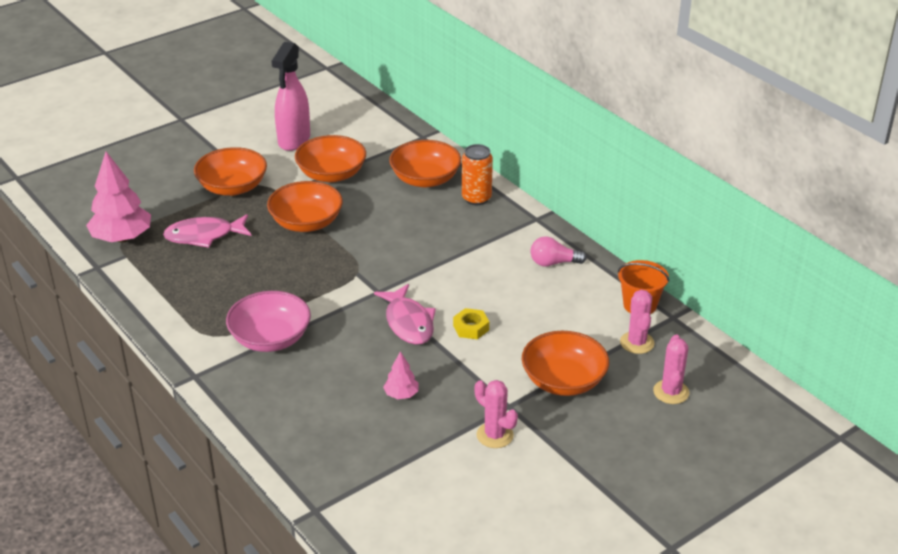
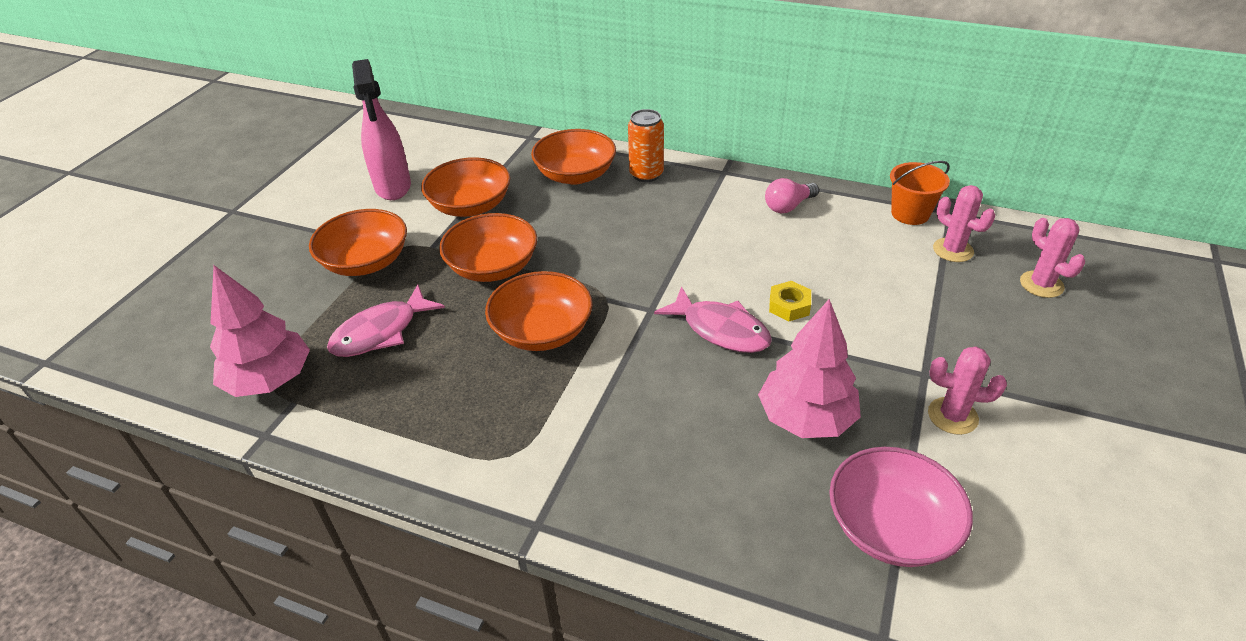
camera: 30 degrees left, 5 degrees up
pink bowl [226,291,311,352] -> pink bowl moved to [829,447,973,567]
pink tree [383,351,419,399] -> pink tree [758,299,861,438], size x2.06
orange bowl [522,331,609,396] -> orange bowl moved to [485,271,593,351]

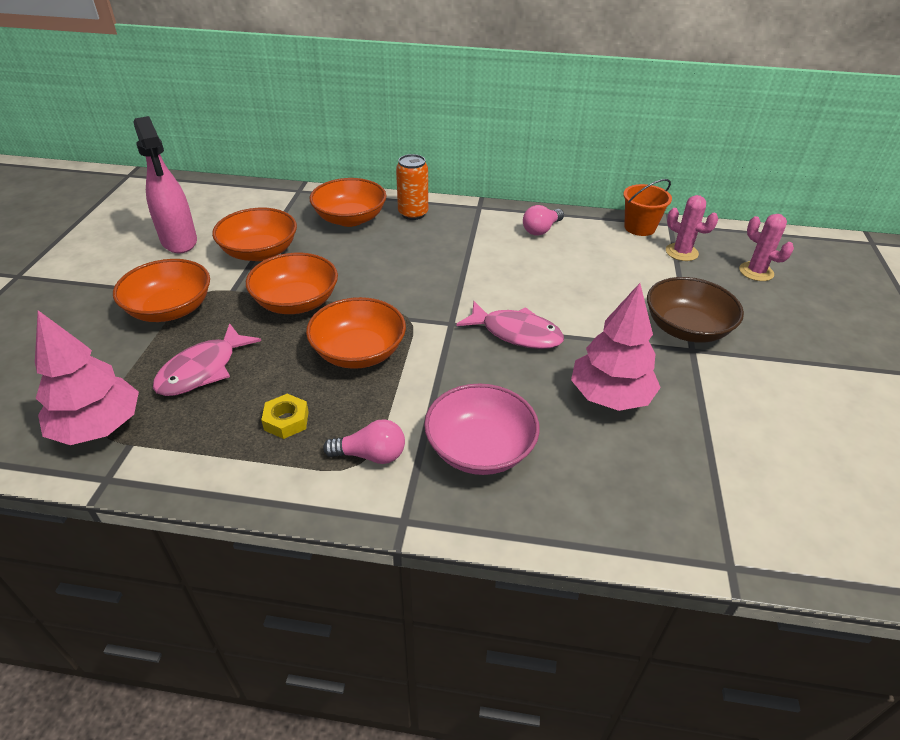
camera: 15 degrees left, 0 degrees up
yellow nut [769,281,811,321] -> yellow nut moved to [261,394,309,439]
pink bowl [829,447,973,567] -> pink bowl moved to [424,383,540,475]
pink cactus [928,347,1007,435] -> none
none -> pink light bulb [323,419,405,464]
none -> brown bowl [647,277,744,343]

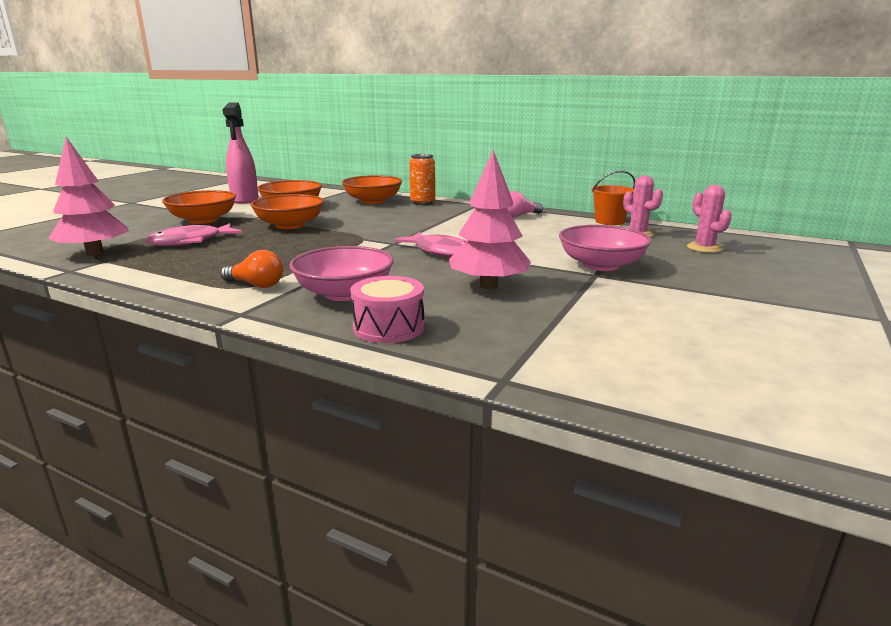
camera: 20 degrees right, 20 degrees down
yellow nut [261,394,309,439] -> none
orange bowl [306,297,406,369] -> none
pink light bulb [323,419,405,464] -> orange light bulb [221,250,283,288]
brown bowl [647,277,744,343] -> pink bowl [559,225,651,271]
none -> pink drum [350,276,425,343]

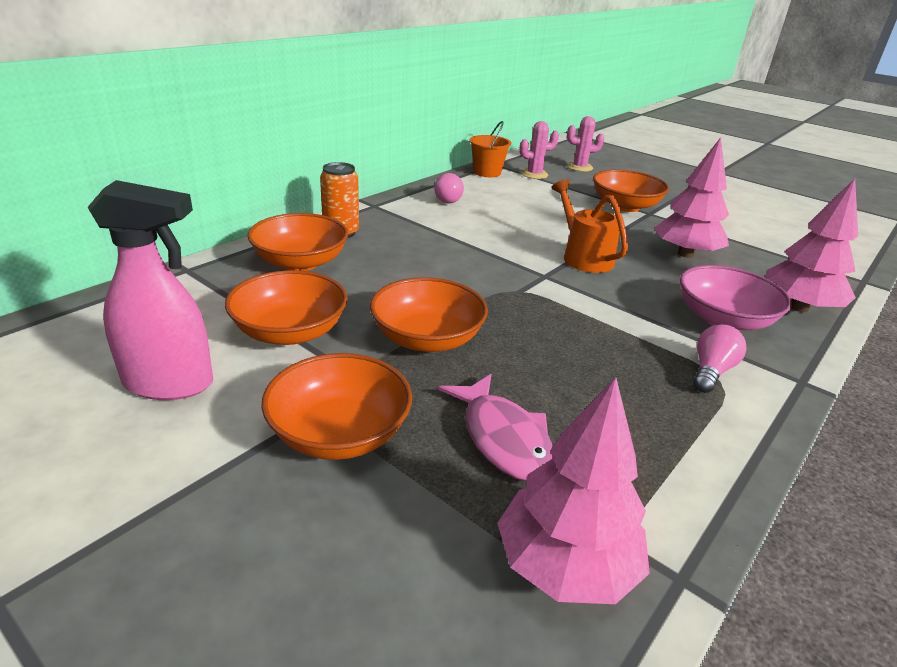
camera: 80 degrees left, 10 degrees up
orange light bulb [221,250,283,288] -> pink light bulb [693,324,747,393]
pink drum [350,276,425,343] -> pink tree [765,179,858,312]
pink fish [394,232,466,258] -> orange watering can [551,179,628,273]
pink bowl [559,225,651,271] -> orange bowl [593,170,669,212]

